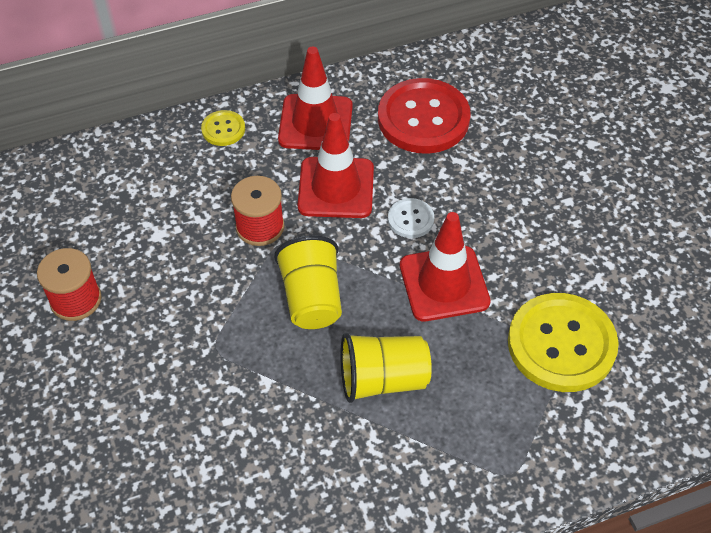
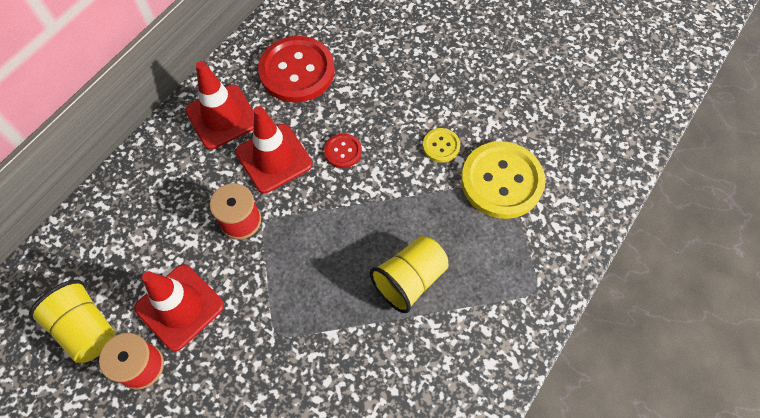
camera: 35 degrees left, 10 degrees up
yellow button [201,110,245,146] -> yellow button moved to [423,128,460,162]
yellow cup [274,235,342,329] -> yellow cup moved to [29,280,116,363]
white button [388,198,434,238] -> red button [324,133,362,168]
red traffic cone [400,212,491,321] -> red traffic cone moved to [134,264,224,351]

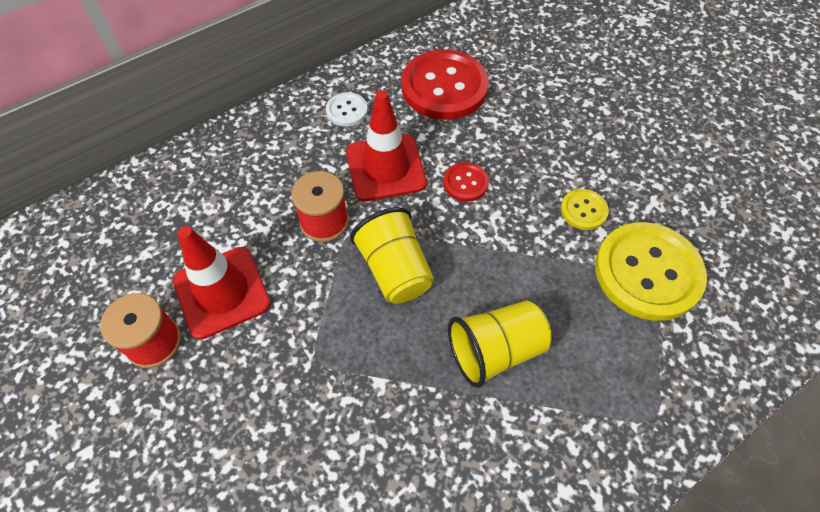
camera: 20 degrees right, 5 degrees down
yellow cup [29,280,116,363] -> yellow cup moved to [350,207,434,304]
red traffic cone [185,61,254,150] -> white button [326,92,368,127]

